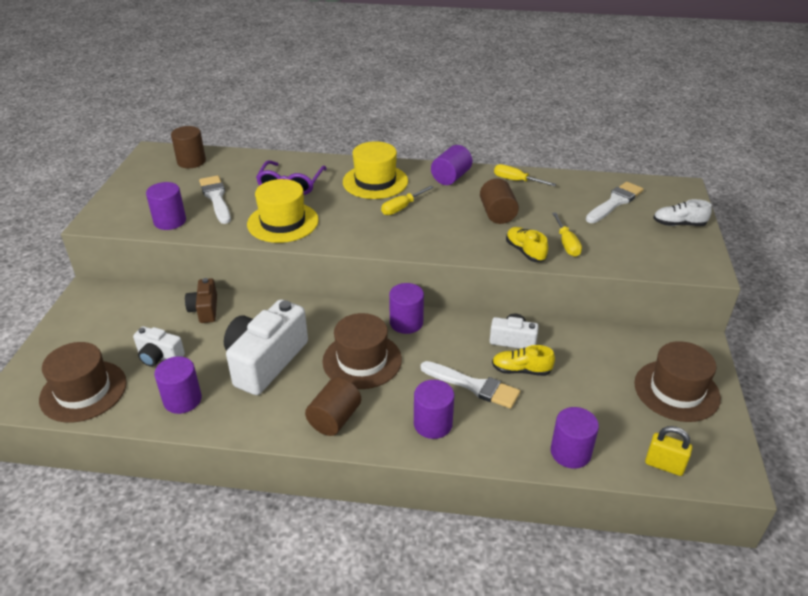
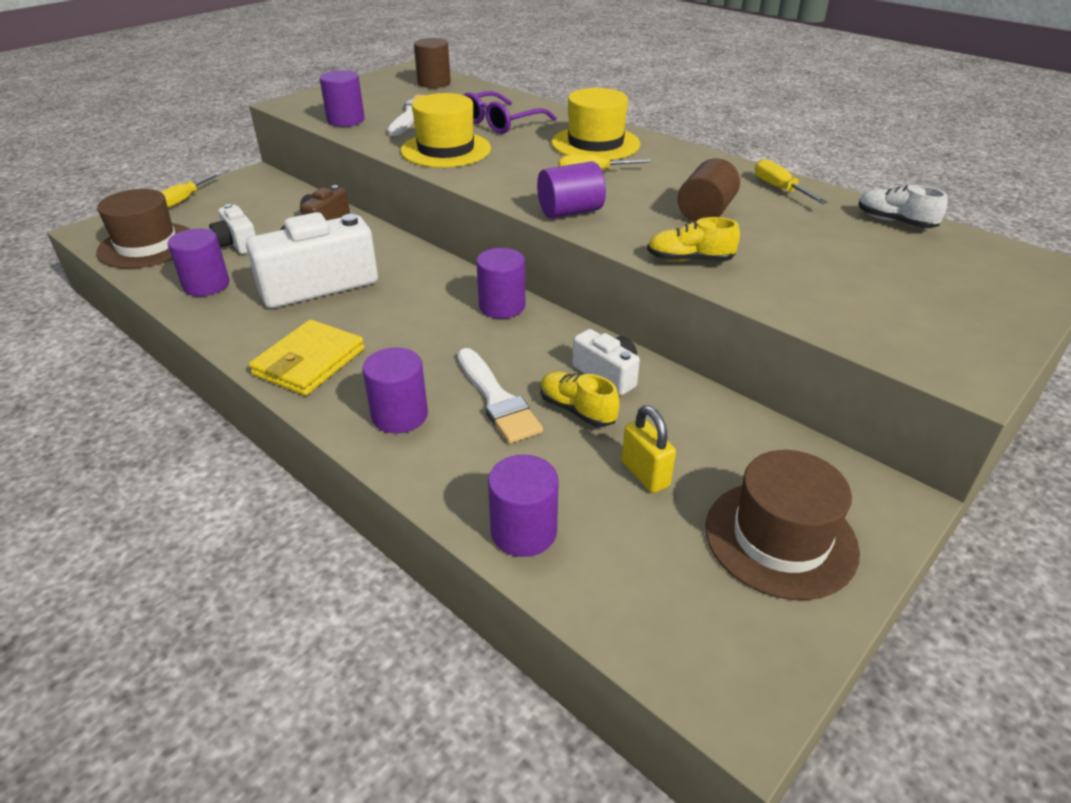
camera: 35 degrees right, 0 degrees up
brown cylinder [305,377,361,436] -> yellow wallet [249,320,364,396]
brown hat [322,313,402,389] -> none
purple cylinder [431,145,473,185] -> purple cylinder moved to [537,161,606,218]
yellow shoe [506,227,548,262] -> yellow shoe turned 90 degrees counterclockwise [647,217,740,262]
yellow screwdriver [552,212,582,257] -> yellow screwdriver moved to [161,172,221,208]
white brush [586,182,644,223] -> none
yellow padlock [645,426,692,476] -> yellow padlock moved to [622,405,676,493]
white shoe [653,199,712,226] -> white shoe moved to [858,185,948,228]

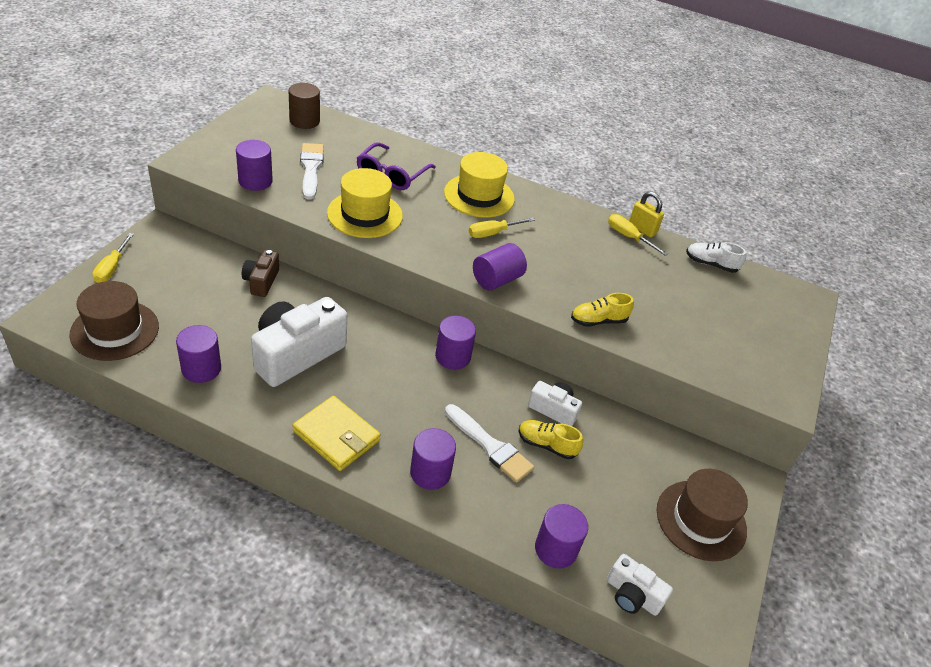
camera: 25 degrees left, 5 degrees up
white camera [209,204,256,254] -> white camera moved to [607,554,673,616]
yellow wallet [249,320,364,396] -> yellow wallet turned 60 degrees counterclockwise [293,396,381,471]
yellow padlock [622,405,676,493] -> yellow padlock moved to [629,191,664,237]
brown cylinder [678,158,740,222] -> none

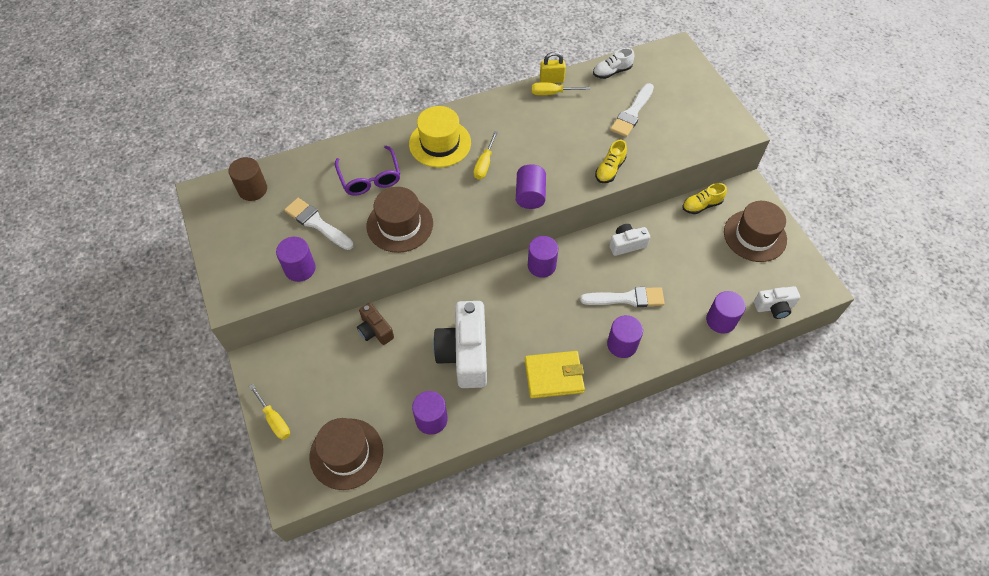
camera: 40 degrees left, 15 degrees up
yellow hat [327,168,403,238] -> brown hat [367,187,433,253]
yellow shoe [519,420,583,459] -> yellow shoe moved to [682,183,727,214]
none -> white brush [610,83,654,137]

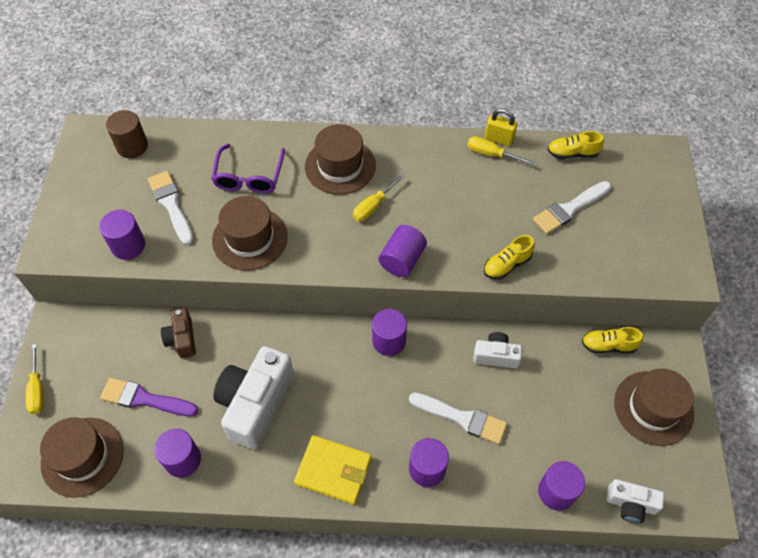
camera: 25 degrees right, 0 degrees up
yellow hat [409,106,471,168] -> brown hat [305,124,376,195]
white shoe [593,48,634,79] -> yellow shoe [547,131,604,159]
none -> purple brush [100,378,199,416]

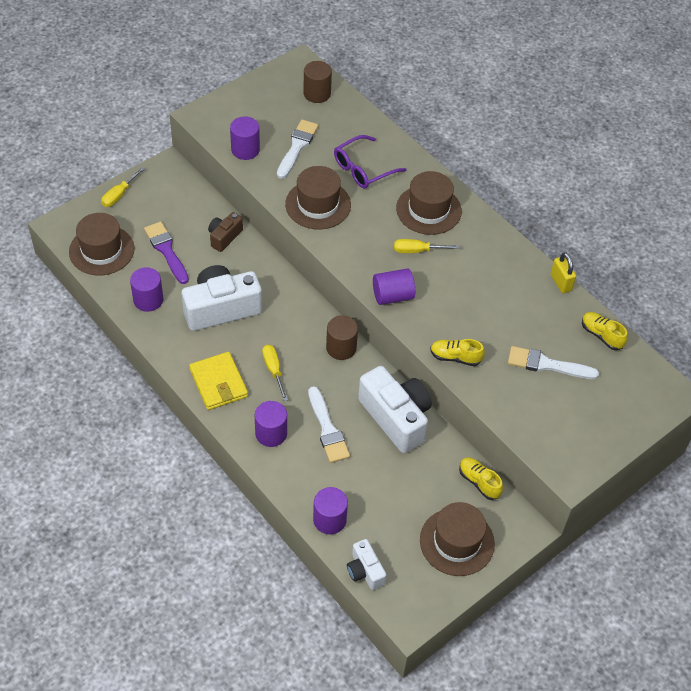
camera: 45 degrees right, 5 degrees down
purple cylinder [372,309,407,356] -> brown cylinder [326,315,358,360]
yellow screwdriver [467,136,535,165] -> yellow screwdriver moved to [262,345,288,401]
white camera [473,332,522,368] -> white camera [358,366,432,453], size x1.92

